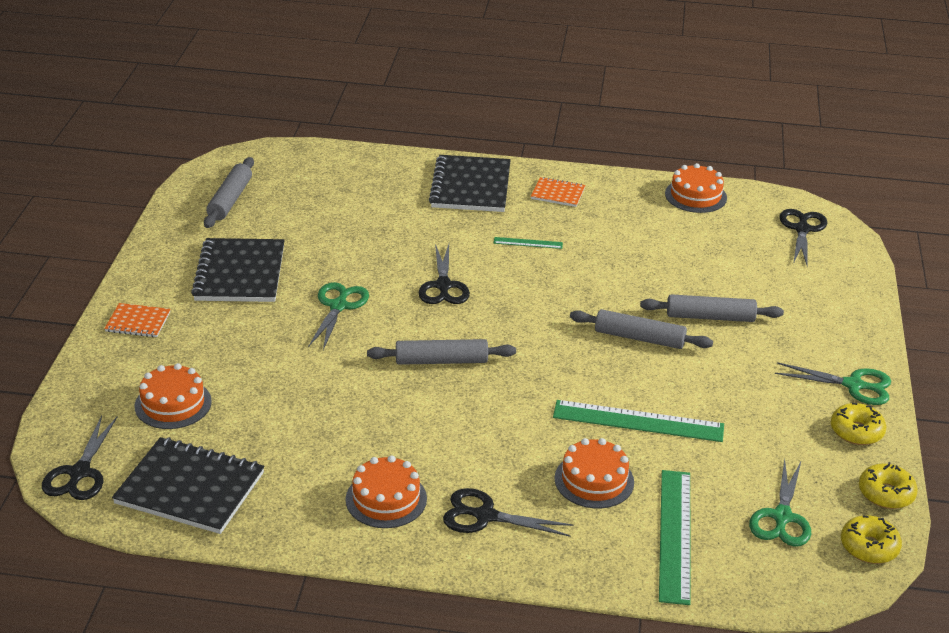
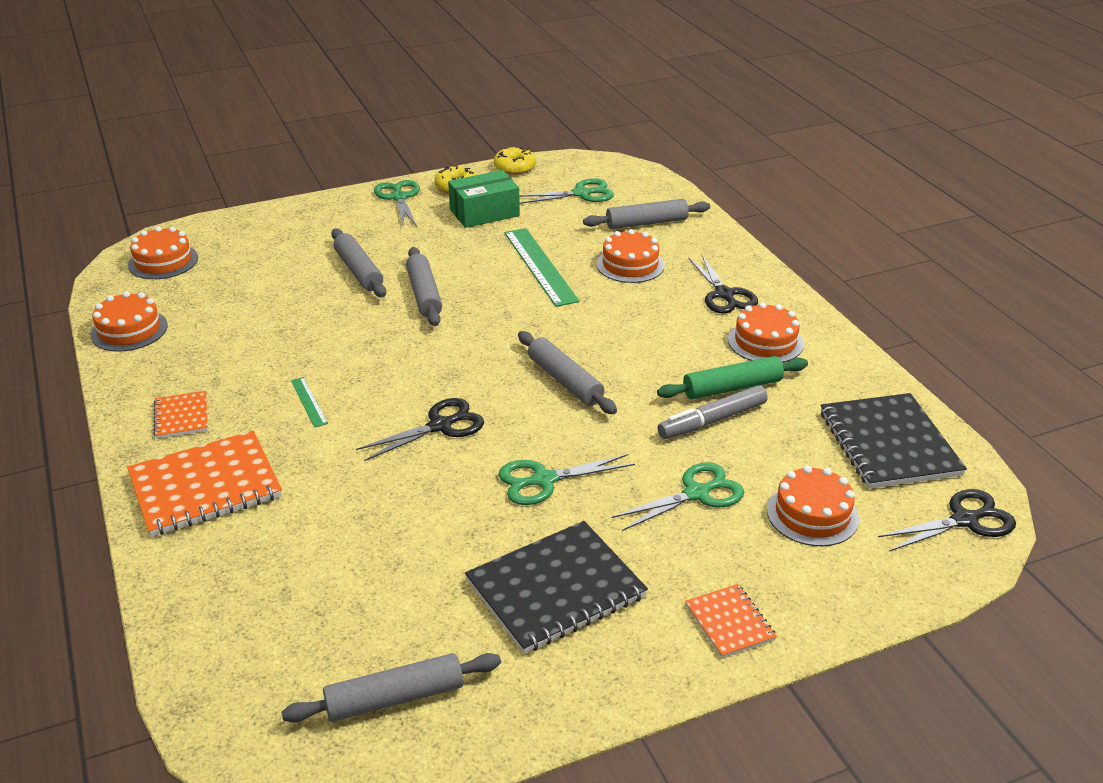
camera: 120 degrees left, 0 degrees up
black notebook [429,155,511,212] -> orange notebook [127,431,282,537]
green ruler [659,470,690,605] -> grey rolling pin [583,199,710,229]
black scissors [780,209,827,265] -> orange cake [128,226,198,279]
yellow donut [841,515,902,564] -> none
none -> green box [448,170,520,228]
none -> green scissors [612,462,744,531]
none -> green rolling pin [657,356,808,399]
none -> grey marker [657,385,768,439]

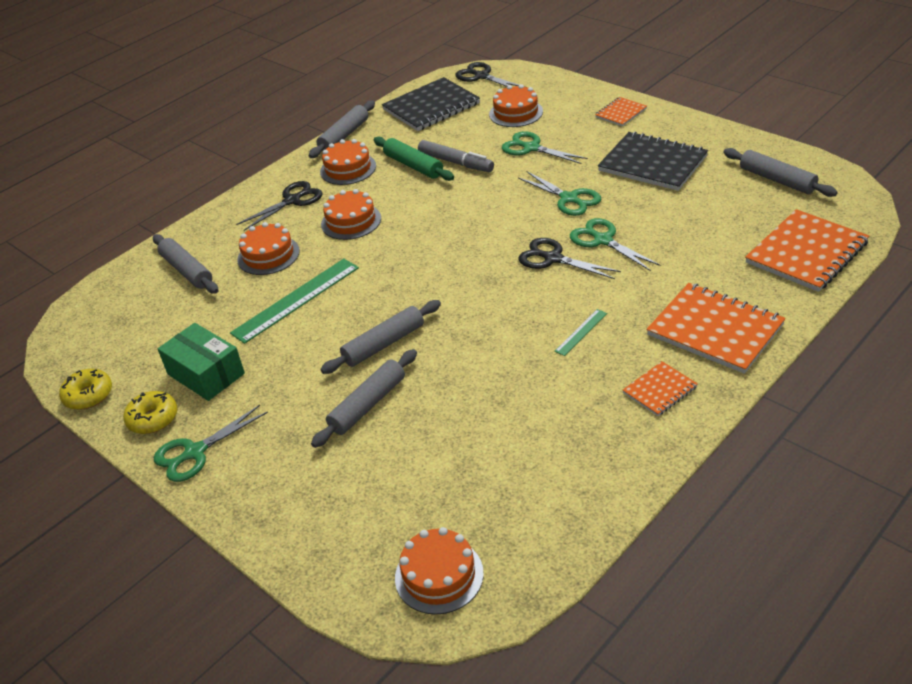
camera: 110 degrees left, 5 degrees up
orange cake [90,291,168,352] -> orange cake moved to [321,189,381,240]
grey rolling pin [518,331,617,414] -> grey rolling pin moved to [309,100,375,158]
green scissors [519,178,614,204] -> green scissors moved to [570,218,660,271]
none -> orange notebook [745,209,869,292]

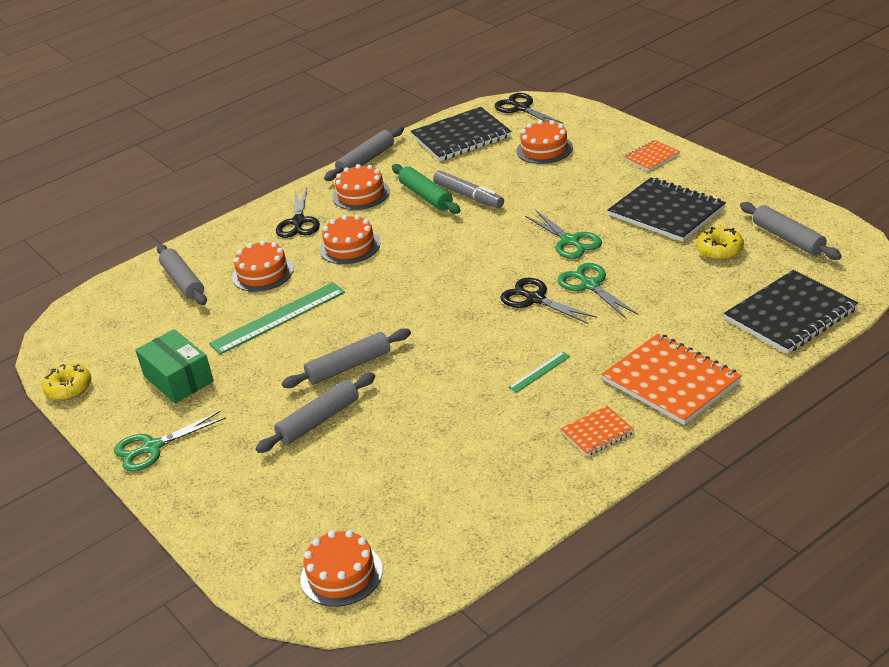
camera: 10 degrees right, 5 degrees down
yellow donut [123,391,177,434] -> yellow donut moved to [696,227,744,260]
black scissors [236,181,323,231] -> black scissors turned 120 degrees clockwise [276,187,320,238]
green scissors [501,131,588,164] -> none
orange notebook [745,209,869,292] -> black notebook [724,270,858,354]

